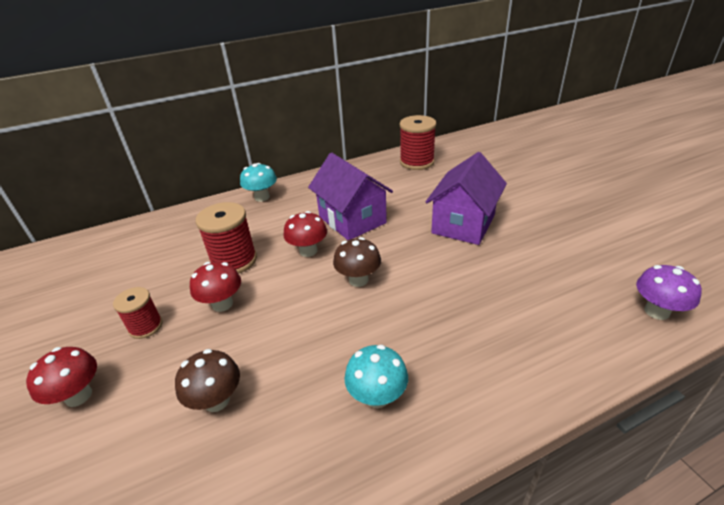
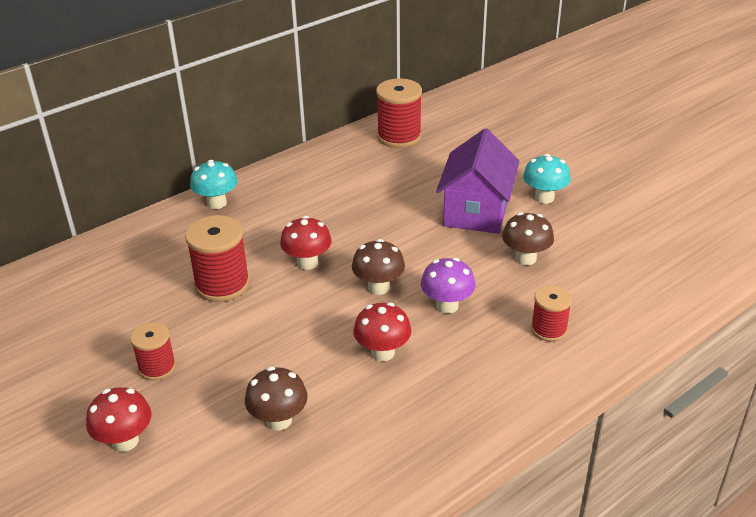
camera: 15 degrees left, 0 degrees up
red mushroom [190,262,241,312] -> red mushroom moved to [353,303,411,361]
purple house [308,153,393,240] -> none
turquoise mushroom [344,345,408,408] -> turquoise mushroom moved to [523,154,571,204]
purple mushroom [636,265,702,320] -> purple mushroom moved to [421,258,475,314]
none -> brown mushroom [502,212,554,265]
none -> red spool [531,285,572,342]

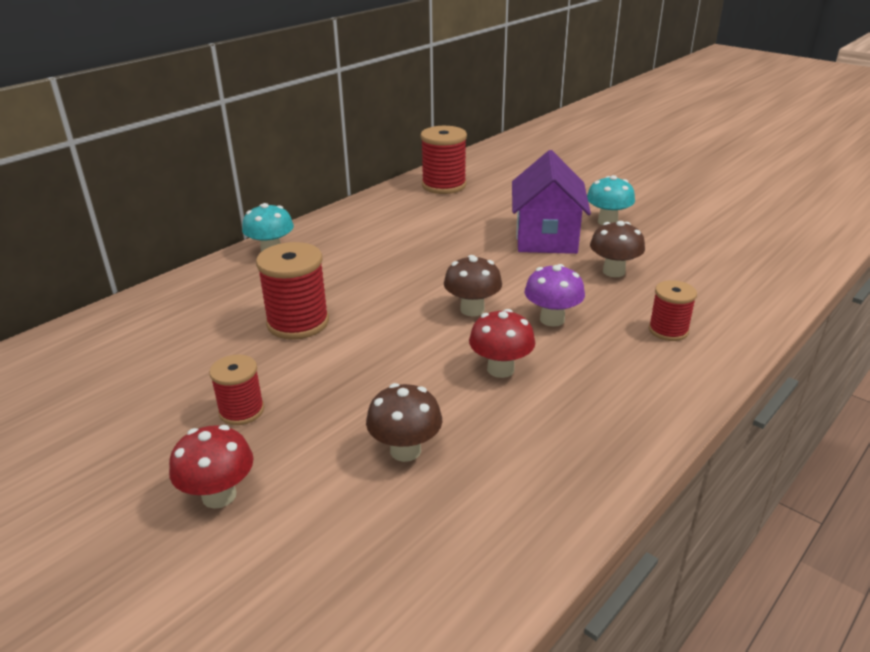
camera: 10 degrees left, 5 degrees down
red mushroom [280,216,332,270] -> none

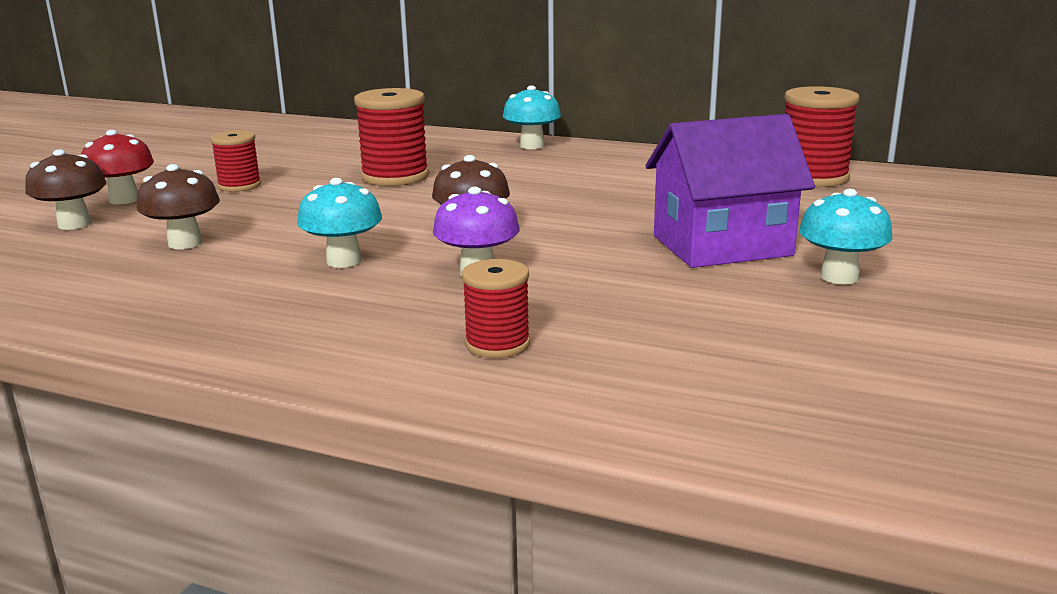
camera: 70 degrees right, 10 degrees down
red mushroom [469,309,535,378] -> turquoise mushroom [297,178,382,268]
brown mushroom [590,221,645,277] -> brown mushroom moved to [25,149,106,230]

